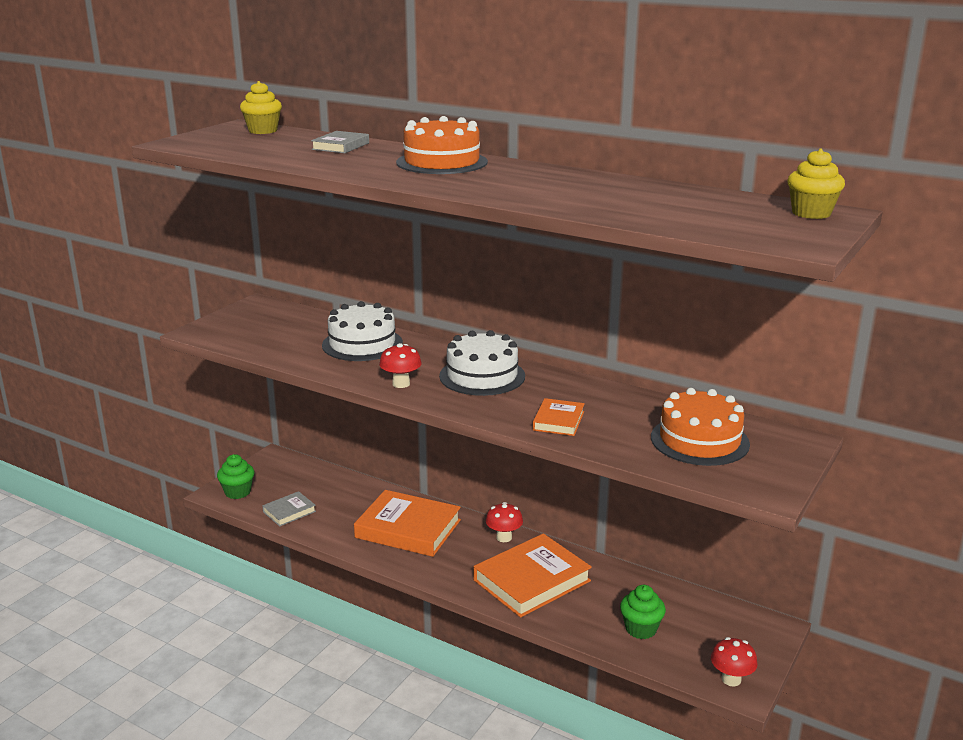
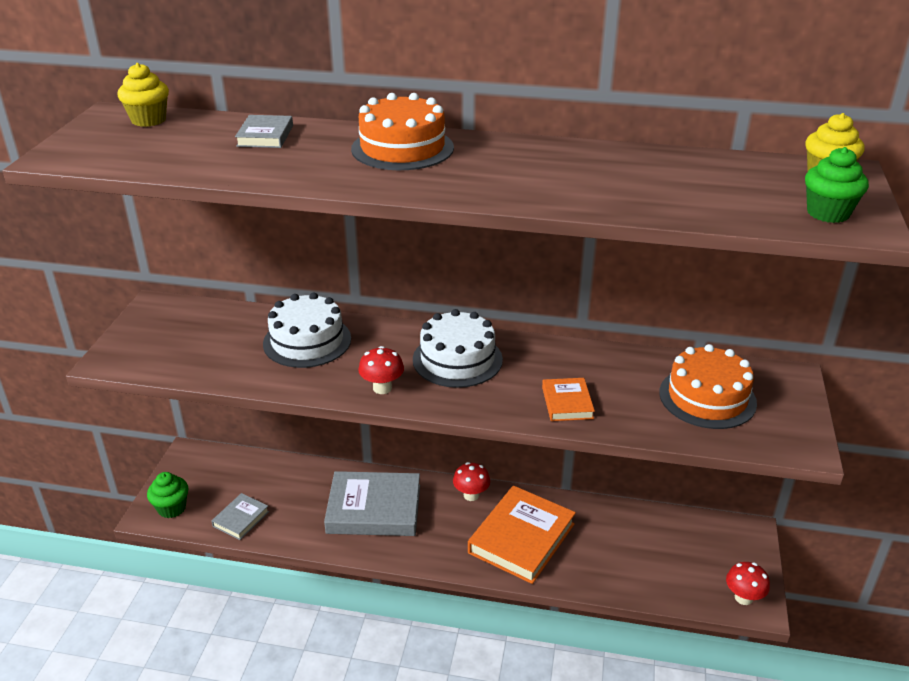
camera: 20 degrees left, 10 degrees up
orange book [354,490,461,557] -> grey book [324,471,420,536]
green cupcake [620,585,666,639] -> green cupcake moved to [805,147,869,223]

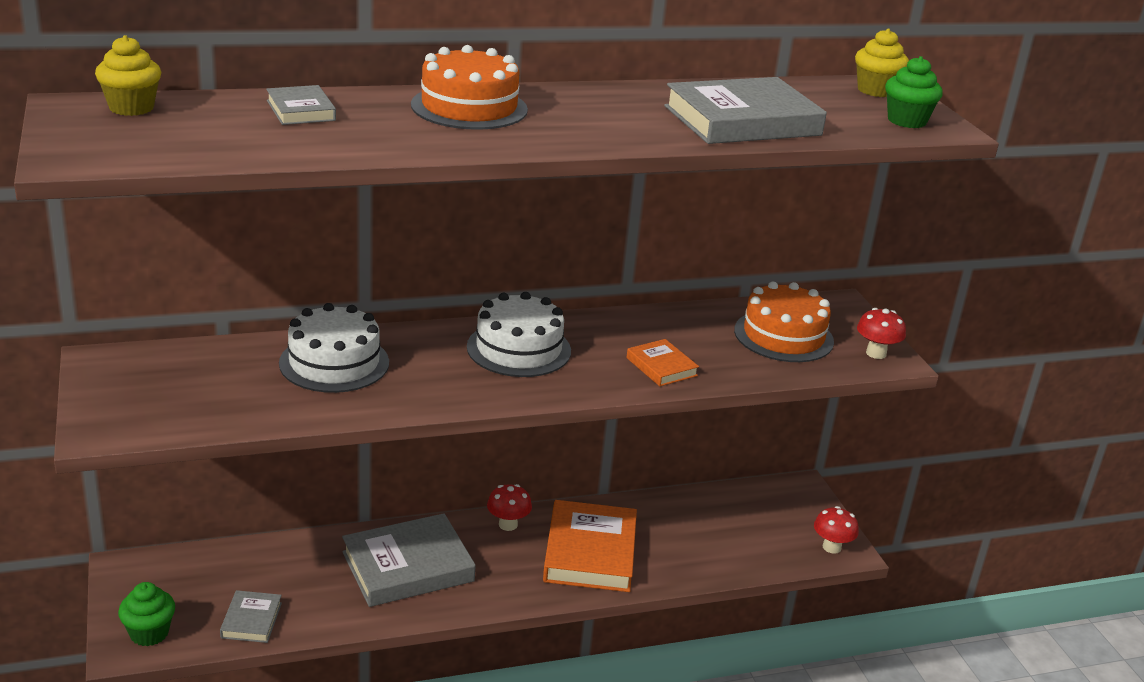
camera: 30 degrees left, 5 degrees down
red mushroom [359,346,404,394] -> red mushroom moved to [857,308,906,359]
none -> grey book [664,77,827,144]

